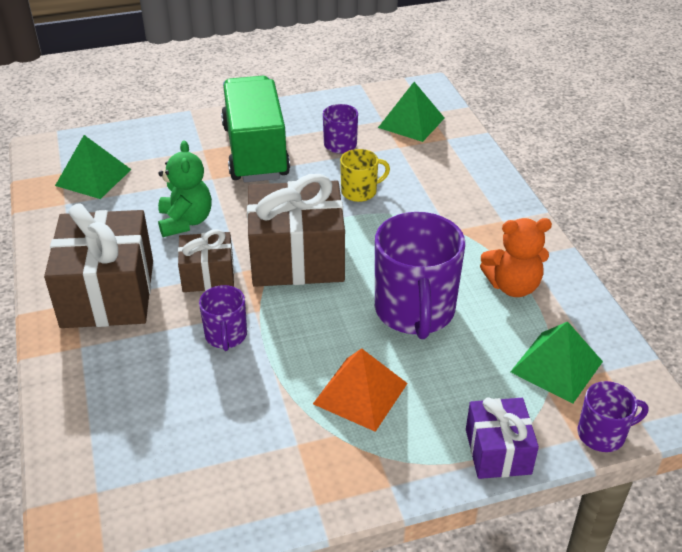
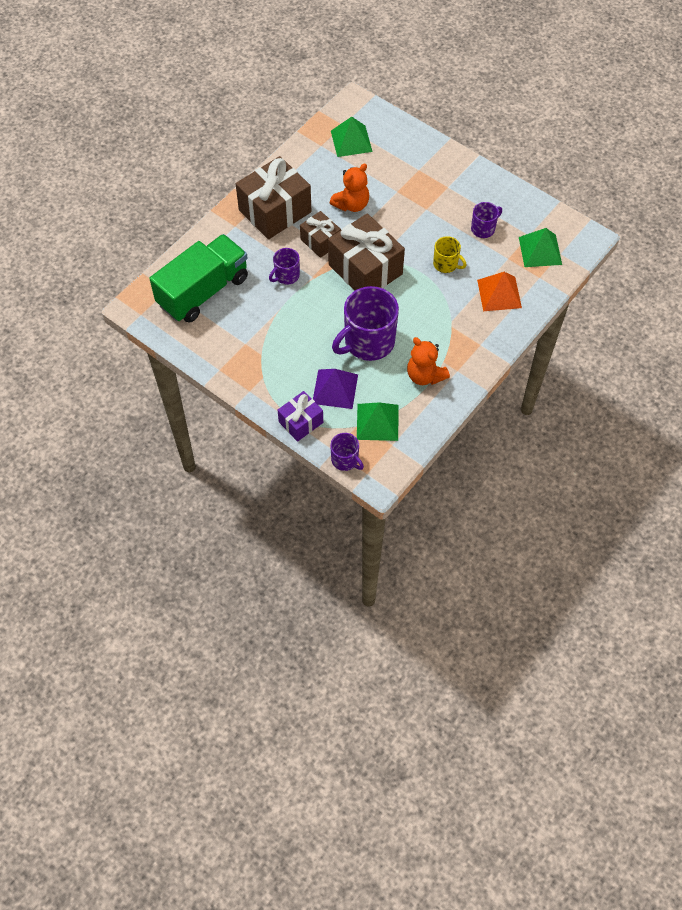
camera: 55 degrees right, 20 degrees up
green teddy bear [158,140,212,237] -> orange teddy bear [330,163,369,212]
green truck [221,76,290,182] -> green truck moved to [149,234,248,323]
orange pyramid [313,348,408,432] -> orange pyramid moved to [477,272,522,311]
none -> purple pyramid [313,369,358,409]

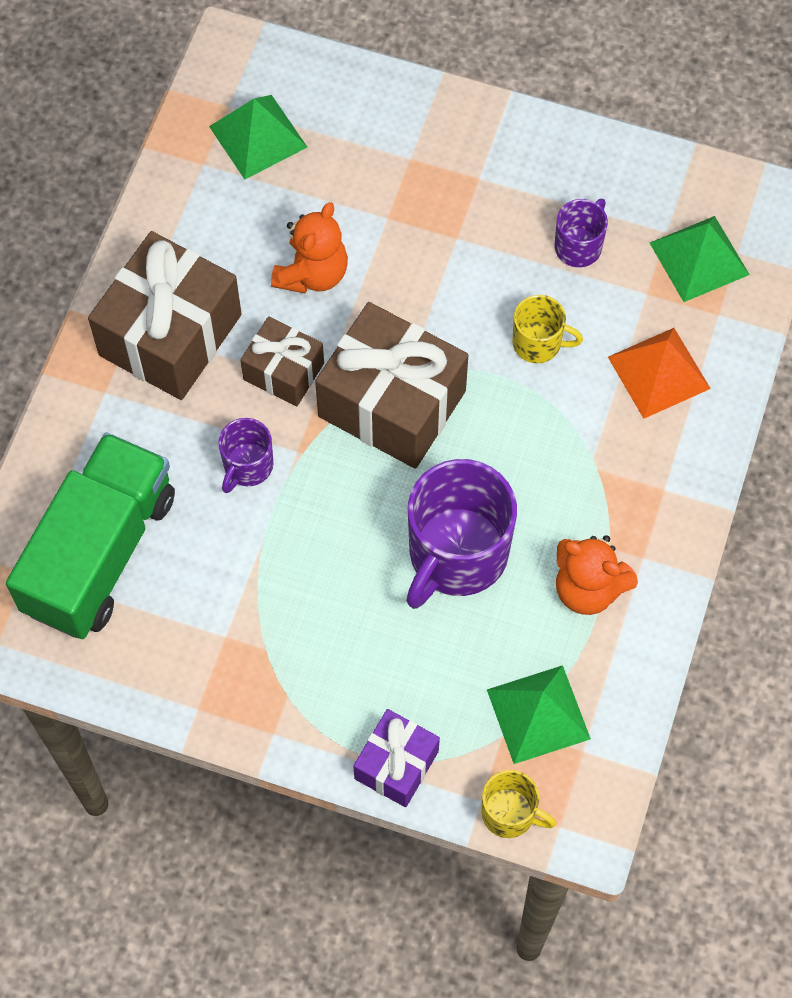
camera: 20 degrees left, 5 degrees up
purple pyramid [313,369,358,409] -> none
purple mug [330,433,364,471] -> yellow mug [481,770,556,838]

